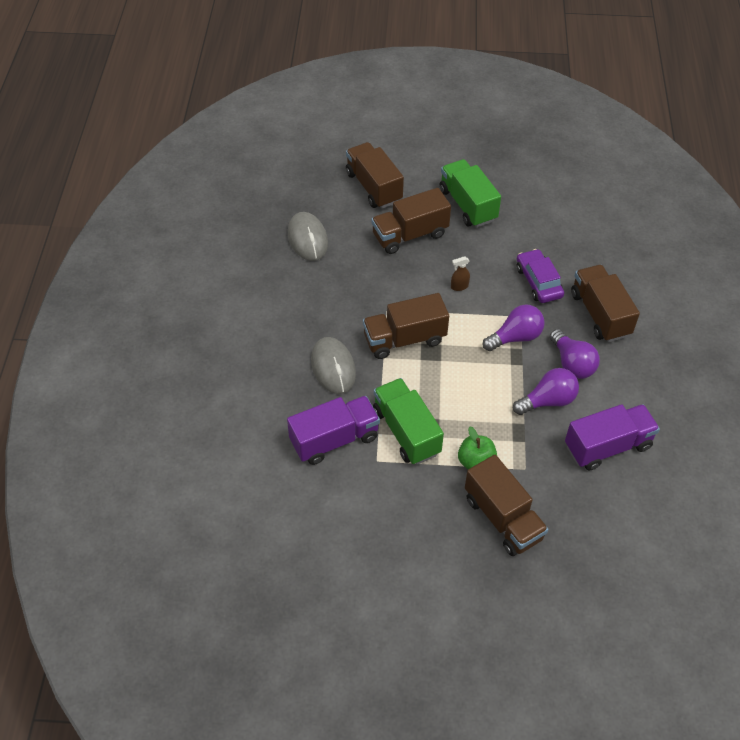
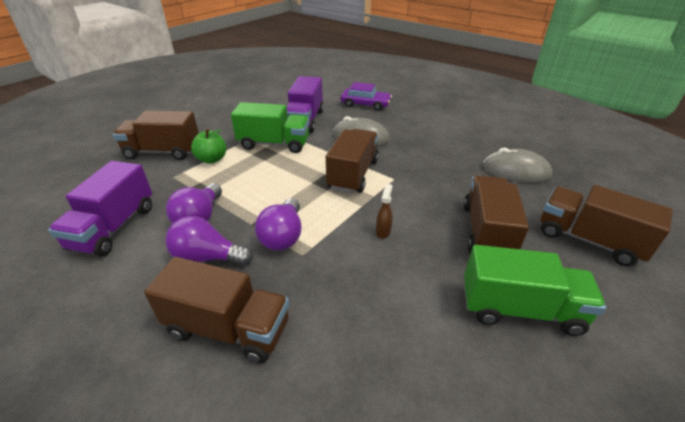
camera: 125 degrees right, 15 degrees down
brown truck [346,142,404,209] -> brown truck turned 150 degrees counterclockwise [541,185,673,266]
purple car [517,249,564,303] -> purple car moved to [341,82,392,111]

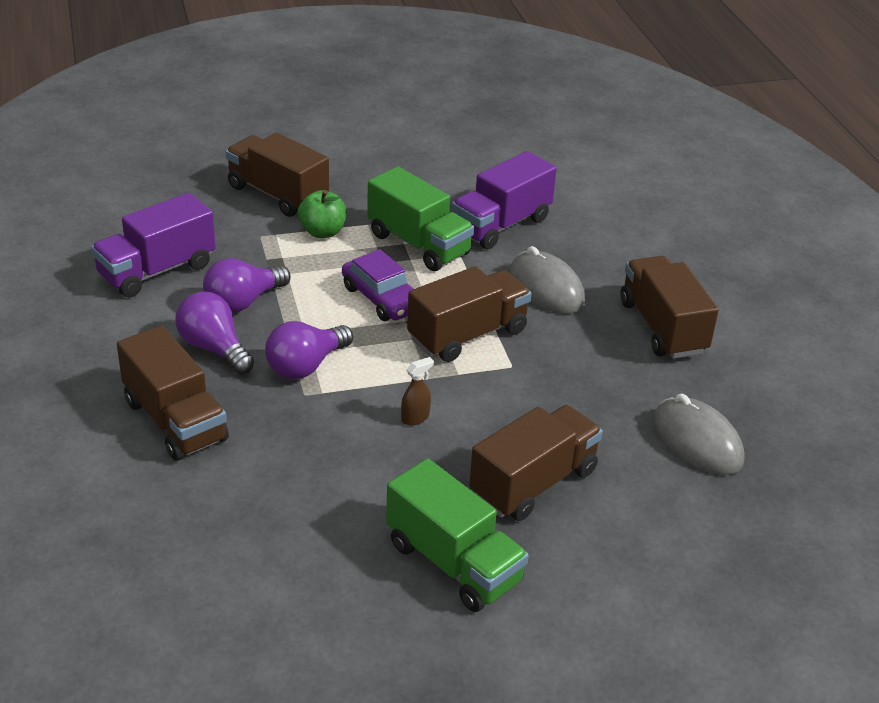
camera: 35 degrees right, 0 degrees up
purple car [341,82,392,111] -> purple car moved to [342,249,413,321]
brown truck [541,185,673,266] -> brown truck moved to [621,256,719,359]

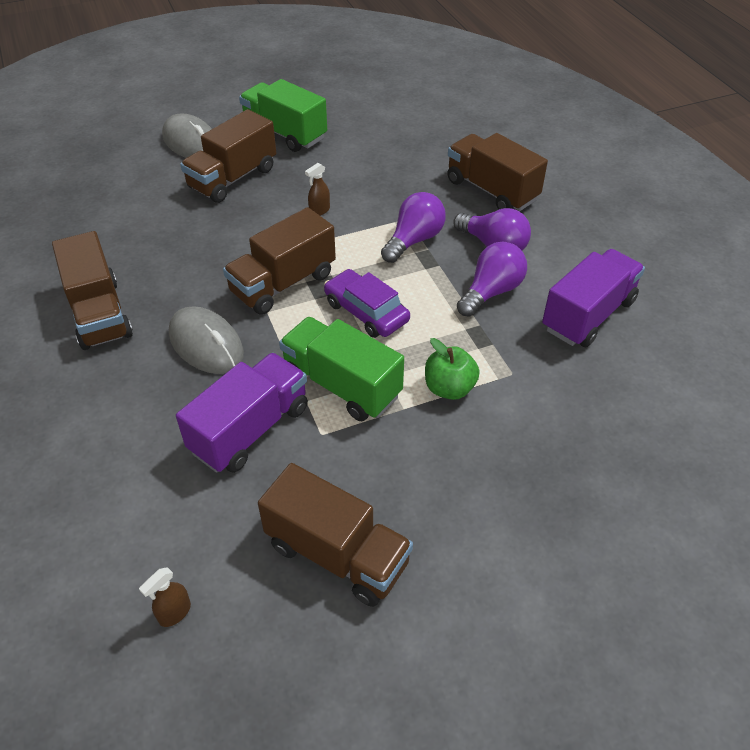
camera: 175 degrees right, 10 degrees up
brown truck [226,133,329,217] -> brown truck moved to [258,463,413,607]
grey mouse [653,394,745,475] -> grey mouse moved to [162,113,212,158]
none -> brown spray bottle [139,567,191,627]

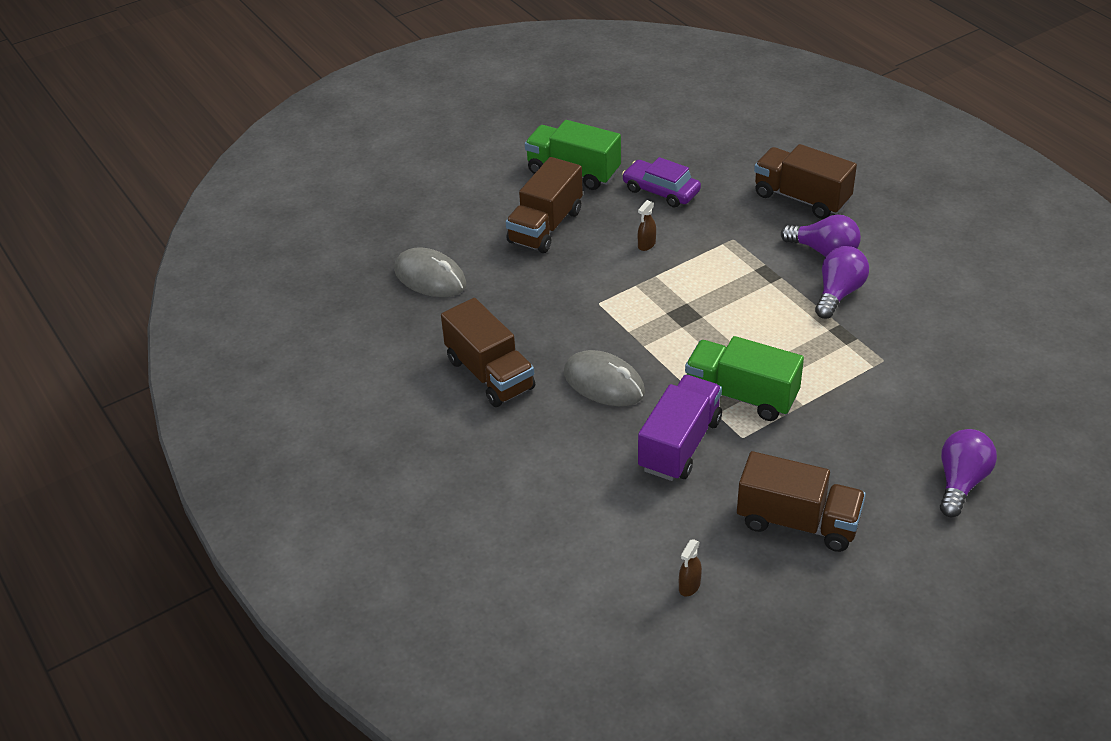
camera: 10 degrees left, 5 degrees down
grey mouse [162,113,212,158] -> grey mouse moved to [394,247,466,297]
brown truck [223,207,336,315] -> none
purple car [324,269,410,338] -> purple car moved to [622,157,701,208]
purple light bulb [381,192,446,263] -> purple light bulb moved to [940,429,997,517]
green apple [425,338,480,400] -> none
purple truck [542,249,645,347] -> none

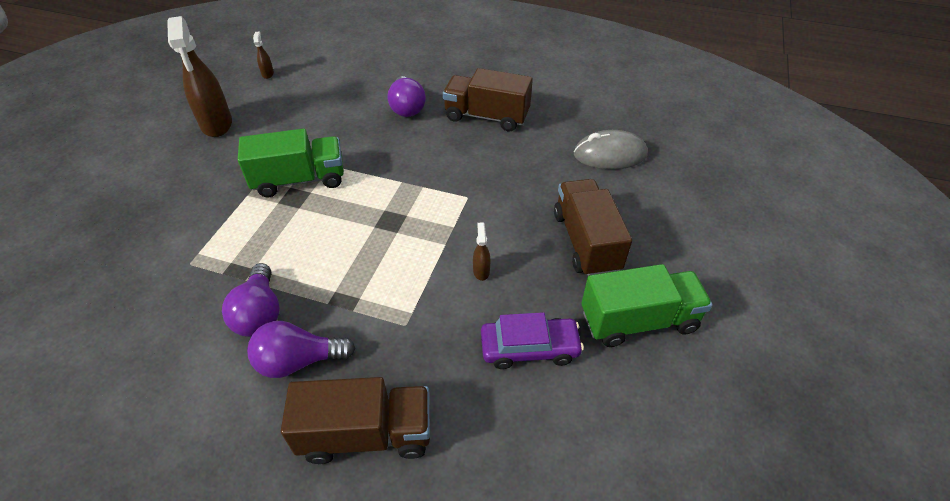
camera: 140 degrees right, 5 degrees up
grey mouse [564,350,645,406] -> none
purple truck [638,375,722,481] -> none
brown truck [737,451,866,552] -> brown spray bottle [167,16,232,137]
purple light bulb [940,429,997,517] -> purple light bulb moved to [387,76,426,117]

